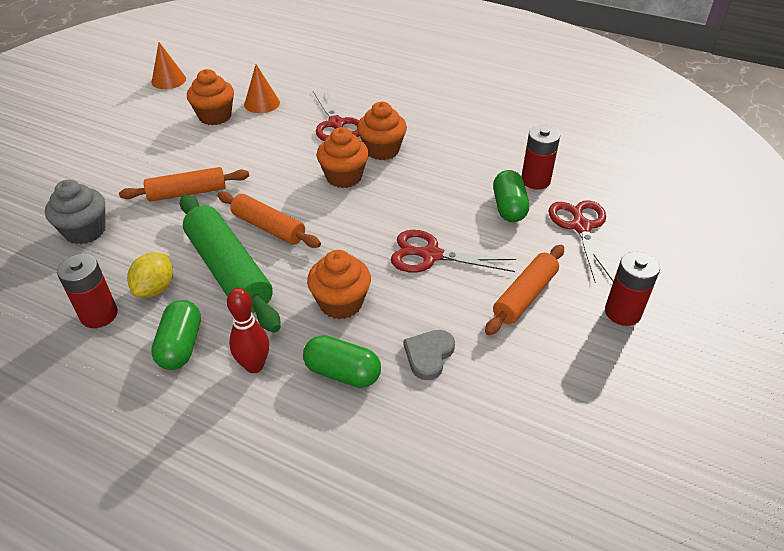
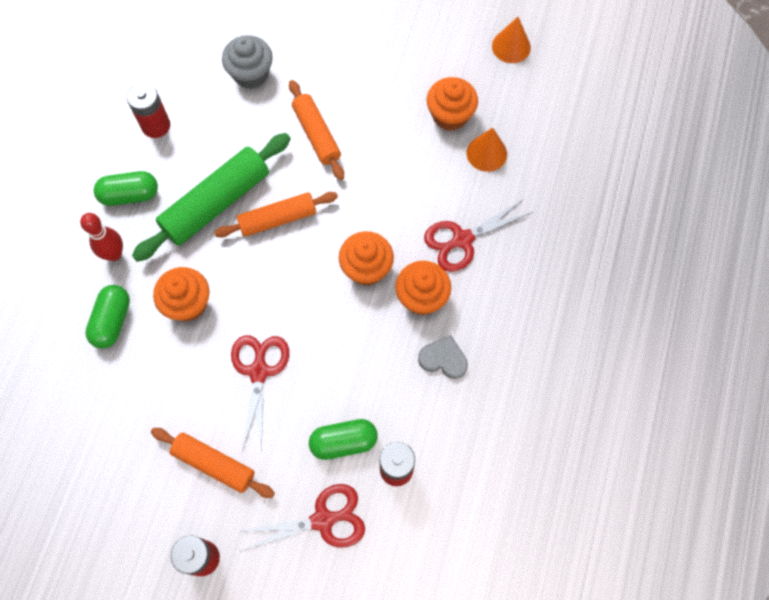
camera: 80 degrees right, 25 degrees up
yellow lemon [127,252,173,298] -> none
orange rolling pin [218,192,321,248] -> orange rolling pin turned 45 degrees clockwise [214,192,338,238]
grey heart [404,330,455,380] -> grey heart moved to [418,335,468,379]

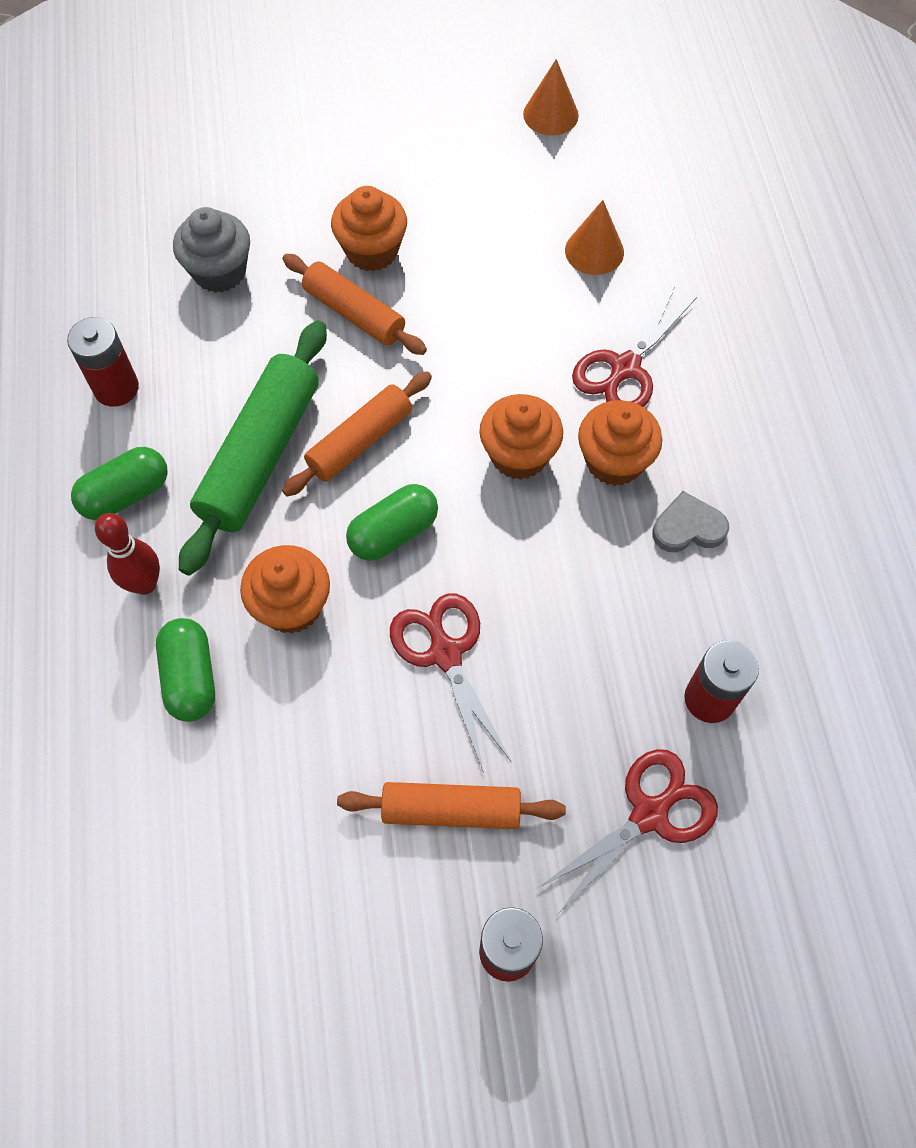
camera: 25 degrees left, 5 degrees down
green capsule [309,419,378,460] -> green capsule moved to [346,484,438,561]
orange cupcake [427,77,478,131] -> orange cupcake moved to [331,186,407,272]

